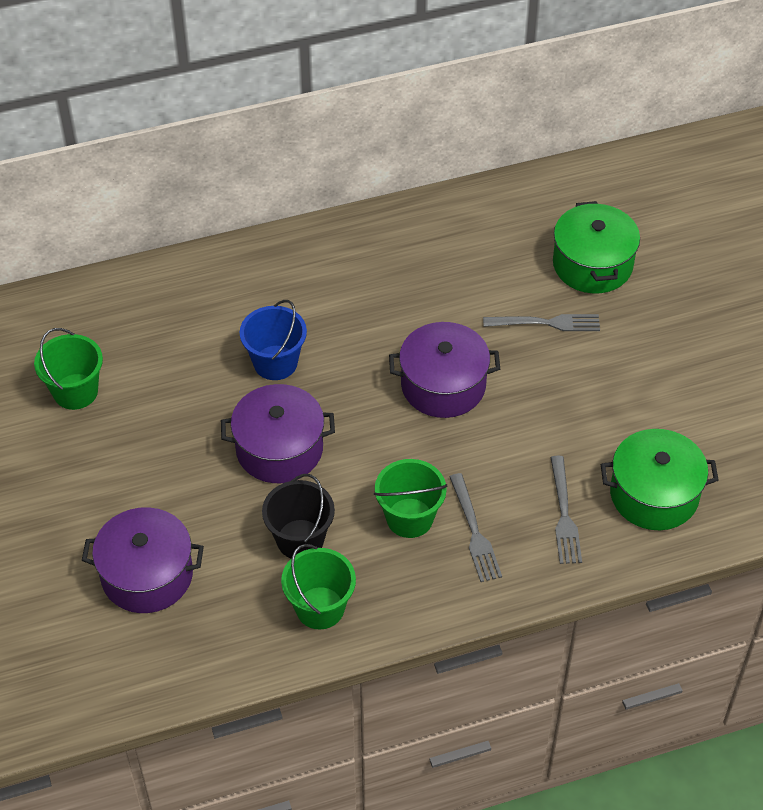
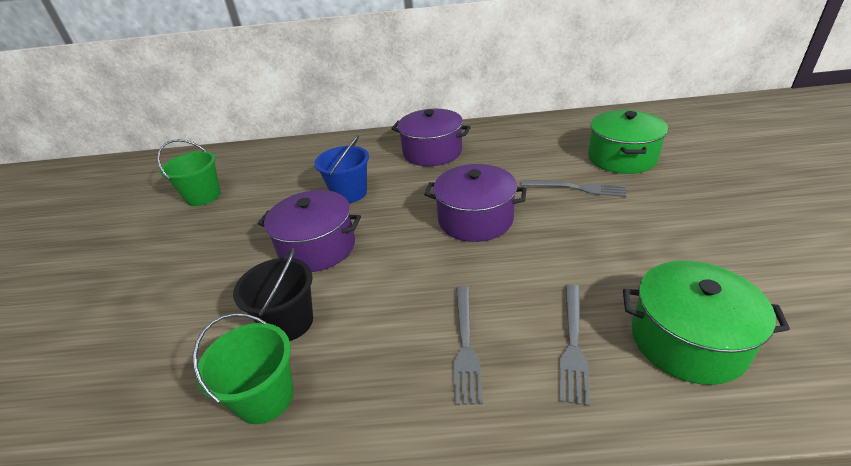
camera: 20 degrees right, 15 degrees down
purple pot [82,507,204,613] -> purple pot moved to [391,109,471,166]
green bucket [374,459,447,538] -> none

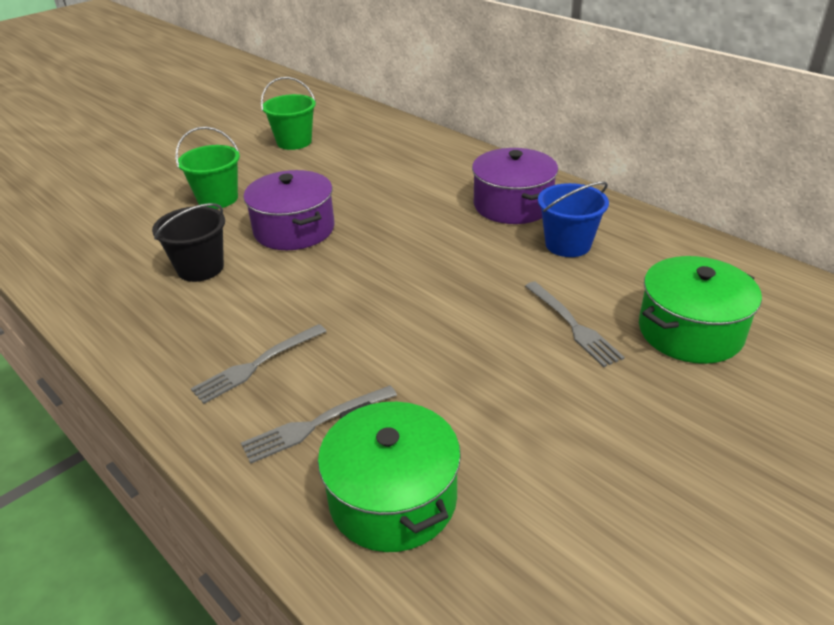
camera: 45 degrees right, 0 degrees up
green bucket [193,313,293,424] -> green bucket moved to [176,126,240,209]
blue bucket [314,135,369,203] -> blue bucket moved to [538,181,609,257]
purple pot [424,164,527,242] -> none

